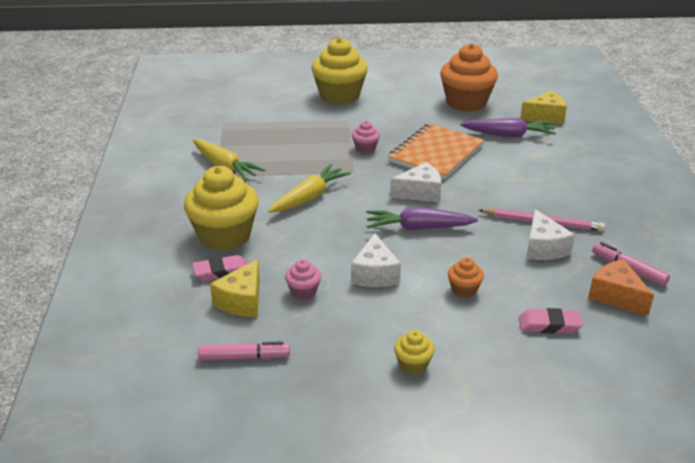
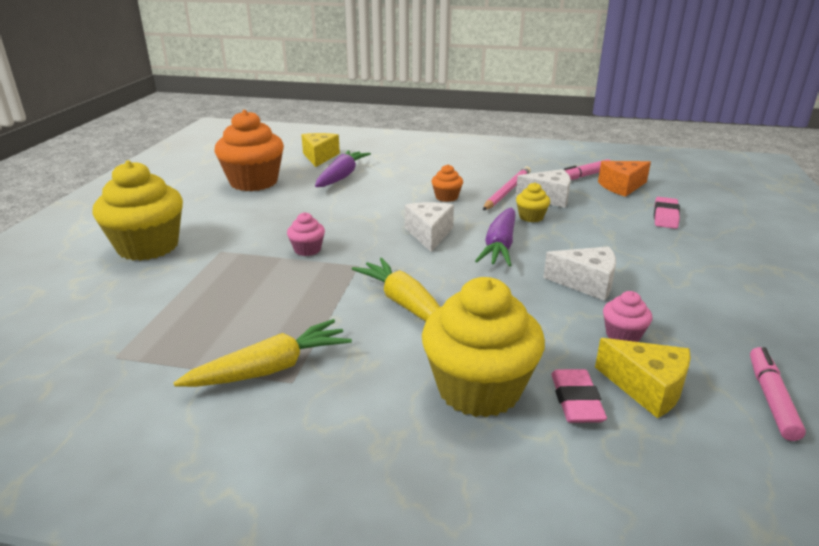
camera: 75 degrees left, 5 degrees down
orange notebook [388,123,484,180] -> none
yellow cupcake [394,330,434,375] -> yellow cupcake moved to [516,183,550,222]
orange cupcake [448,257,484,298] -> orange cupcake moved to [432,164,463,202]

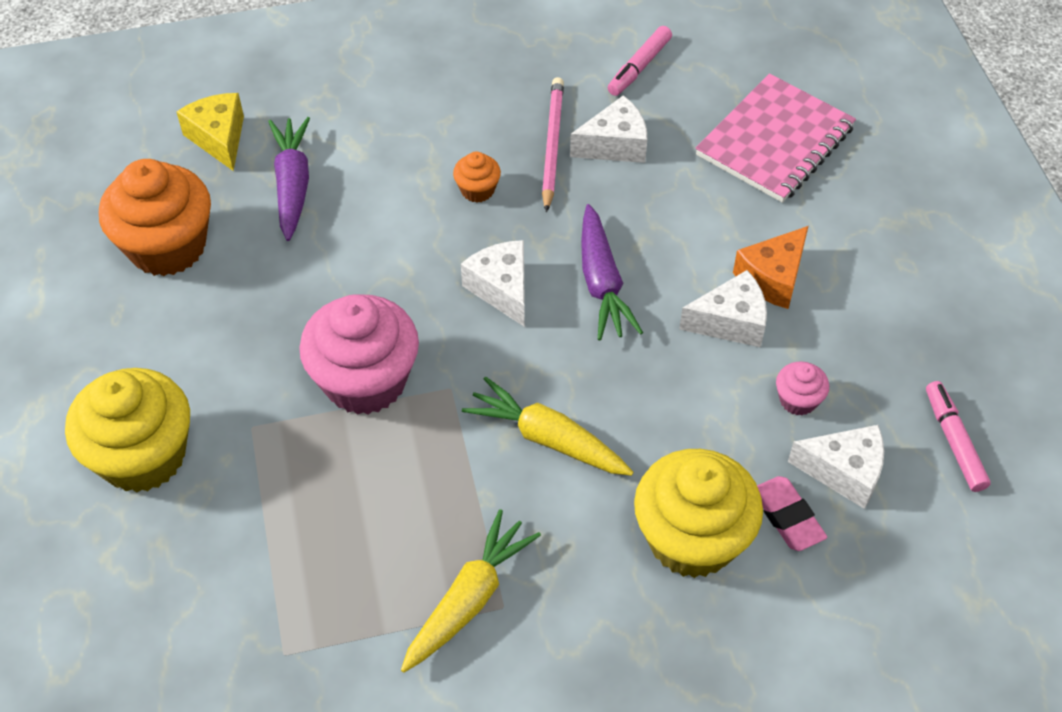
camera: 25 degrees left, 25 degrees up
pink cupcake [287,212,325,256] -> pink cupcake [299,294,419,415], size x2.22
yellow cupcake [516,183,550,222] -> none
yellow cheese [595,338,691,418] -> white cheese [788,425,884,509]
orange cheese [598,161,651,197] -> orange cheese moved to [733,226,808,309]
pink eraser [654,197,680,229] -> pink notebook [696,73,856,203]

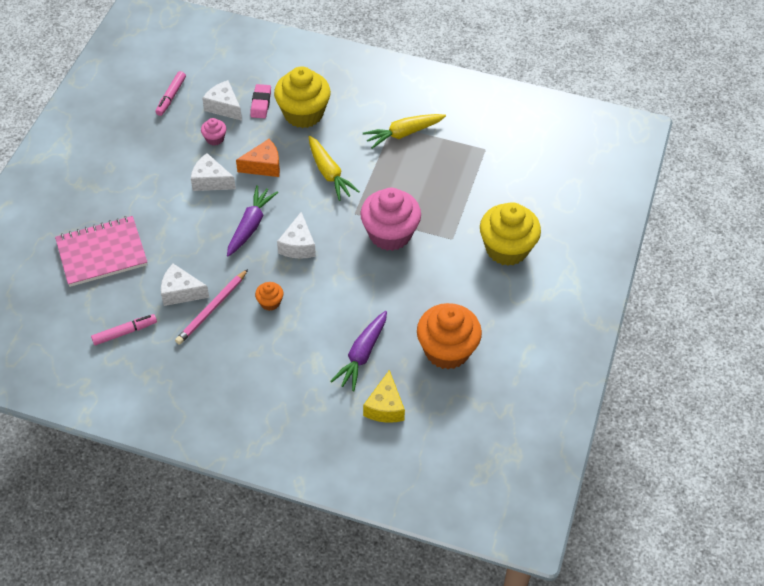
camera: 150 degrees left, 0 degrees up
orange cheese [733,226,808,309] -> orange cheese moved to [236,139,280,177]

